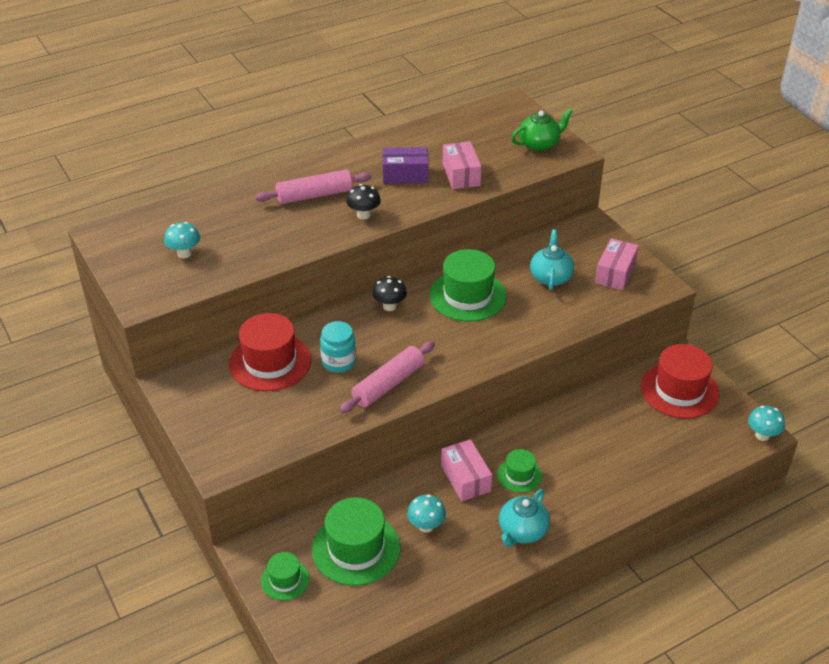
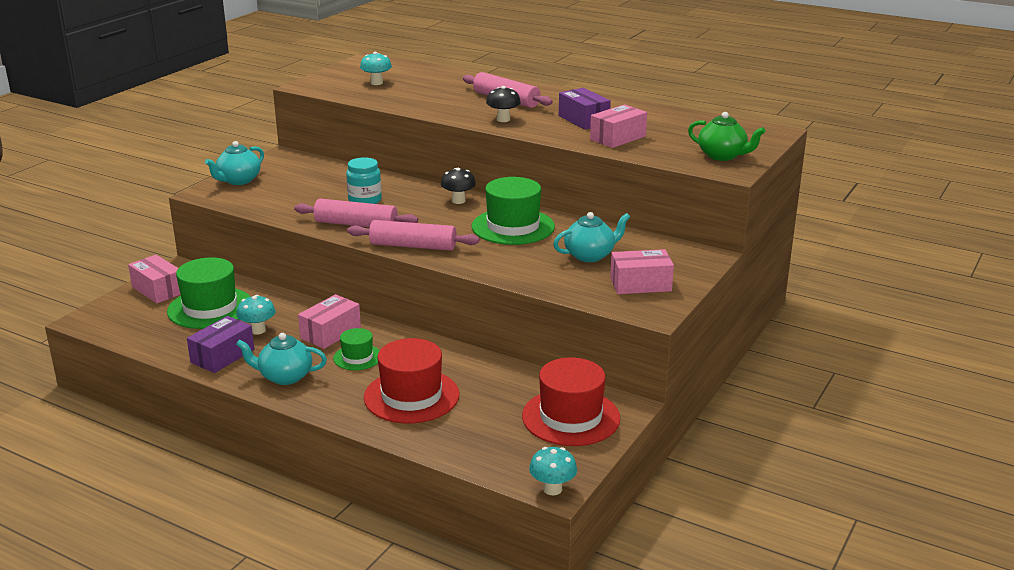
camera: 60 degrees right, 15 degrees down
red hat [229,313,311,391] -> red hat moved to [364,338,459,423]
green hat [261,552,310,601] -> pink box [128,255,181,303]
none -> purple box [187,316,254,373]
none -> turquoise teapot [205,141,264,185]
none -> pink rolling pin [347,220,479,251]

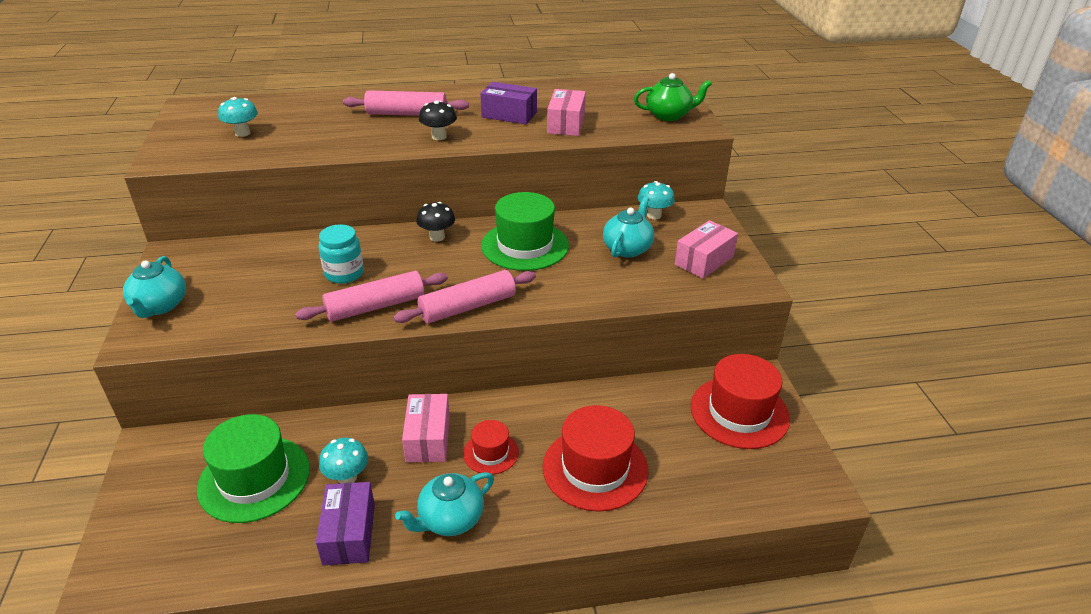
camera: 40 degrees left, 10 degrees up
pink box [128,255,181,303] -> none
green hat [333,328,380,370] -> red hat [463,420,519,475]
turquoise mushroom [529,447,577,495] -> turquoise mushroom moved to [638,181,675,219]

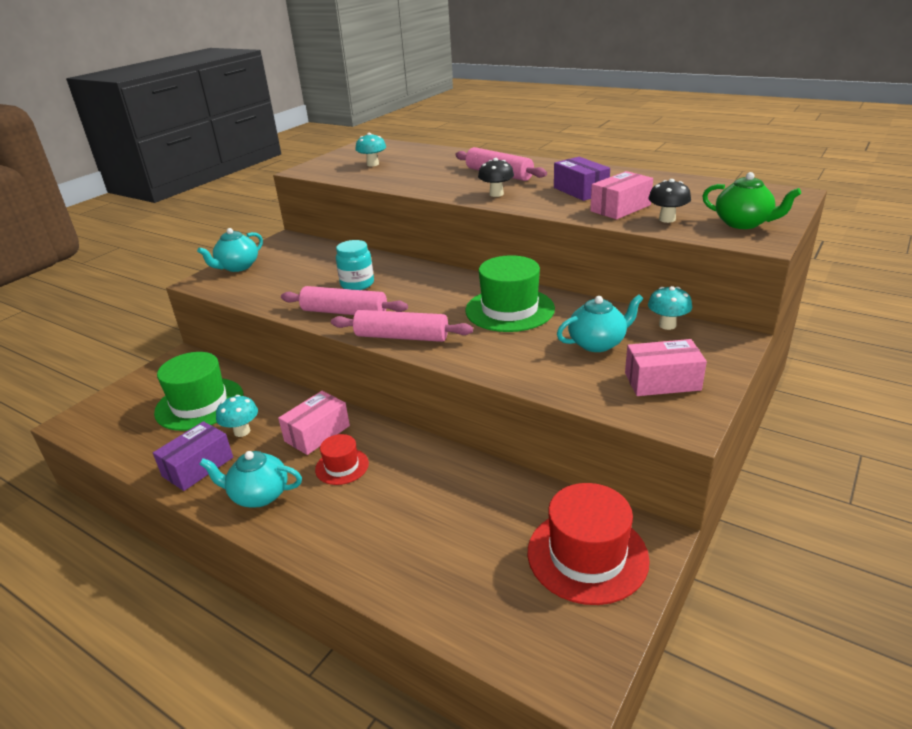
camera: 45 degrees right, 5 degrees down
black mushroom [416,202,455,242] -> black mushroom moved to [648,179,691,223]
red hat [543,405,648,512] -> none

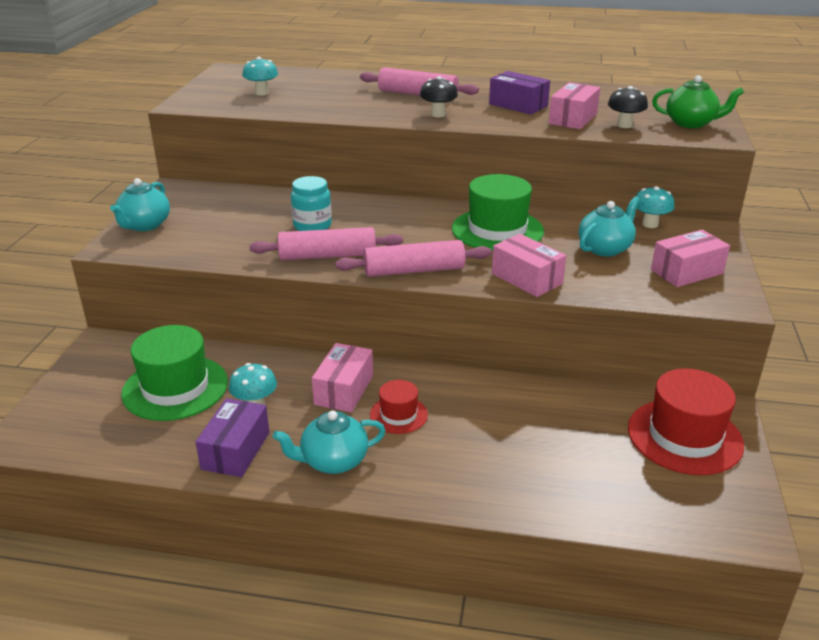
camera: 25 degrees left, 0 degrees up
none -> pink box [492,234,566,297]

